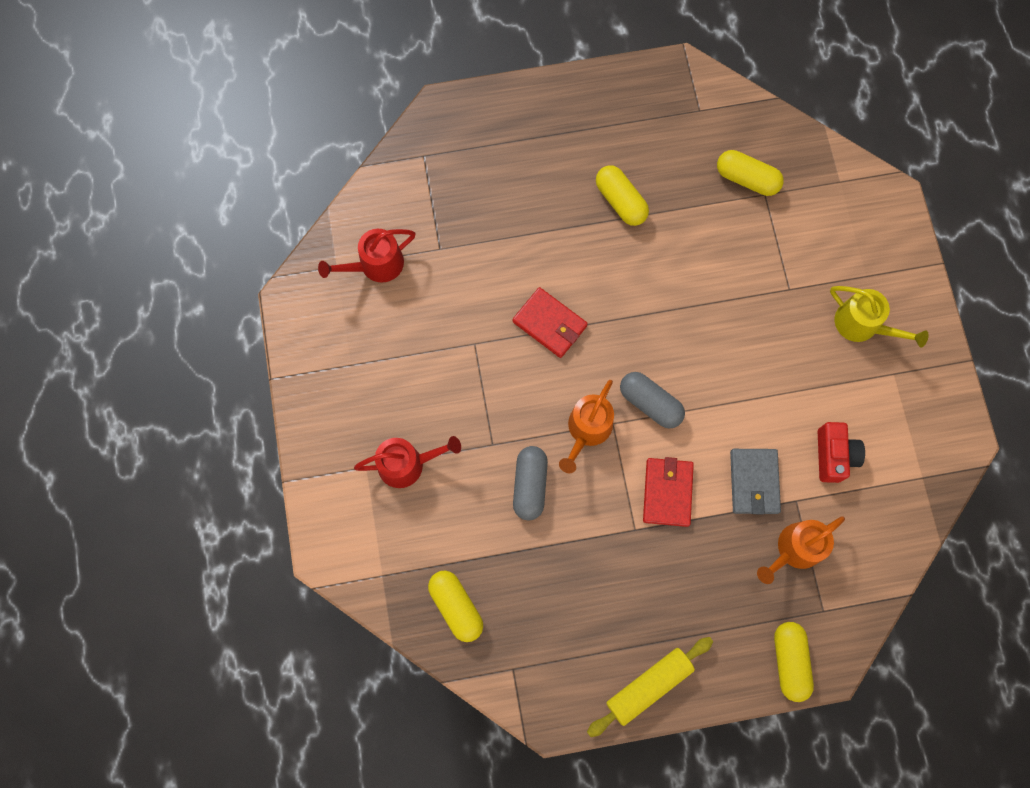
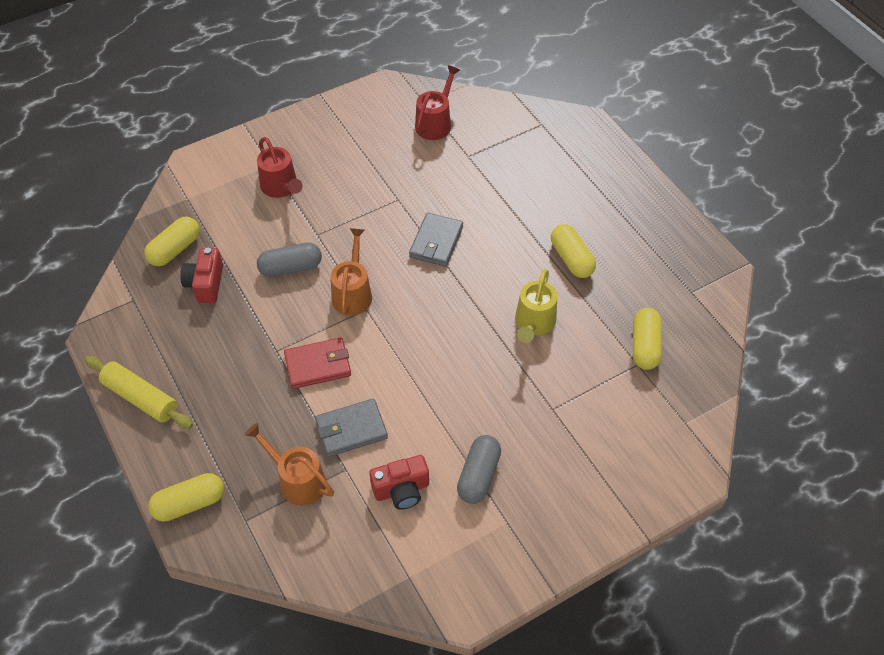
camera: 70 degrees right, 20 degrees down
red watering can [318,229,416,283] -> red watering can turned 75 degrees clockwise [415,65,460,140]
red wallet [513,287,588,358] -> grey wallet [409,212,463,267]
orange watering can [559,380,614,473] -> orange watering can turned 90 degrees clockwise [331,228,372,316]
yellow capsule [596,165,649,226] -> yellow capsule turned 60 degrees counterclockwise [551,224,596,278]
grey capsule [620,372,685,429] -> grey capsule moved to [457,435,501,504]
yellow watering can [830,286,929,348] -> yellow watering can moved to [515,269,557,343]
none -> red camera [180,248,223,303]

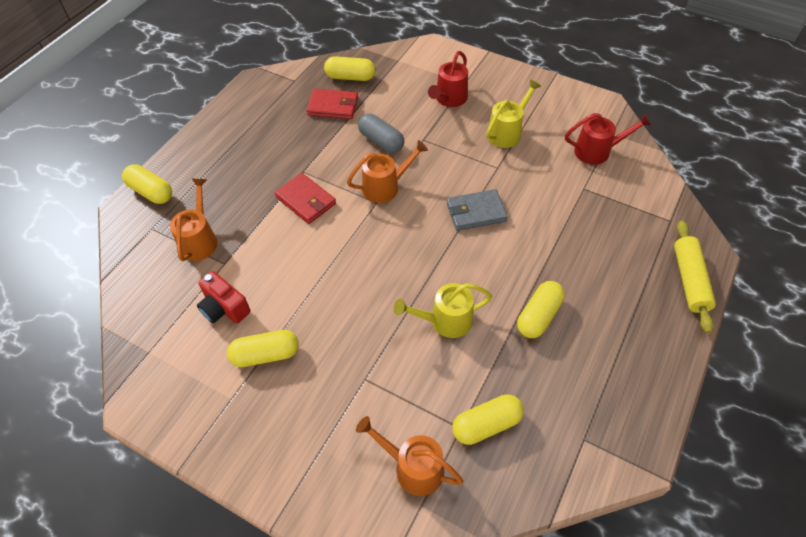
camera: 60 degrees right, 0 degrees up
yellow rolling pin [85,356,193,429] -> yellow rolling pin moved to [674,221,716,333]
red camera [180,248,223,303] -> red wallet [306,89,358,119]
grey wallet [315,398,388,457] -> none
grey capsule [457,435,501,504] -> yellow capsule [227,330,299,367]
none -> orange watering can [356,416,464,496]
none -> yellow watering can [486,79,541,148]

